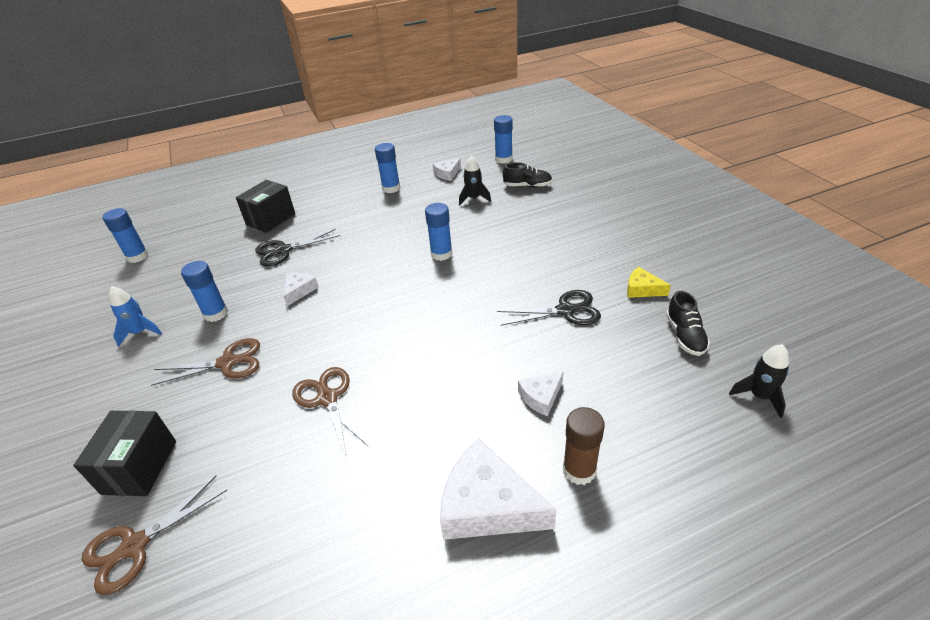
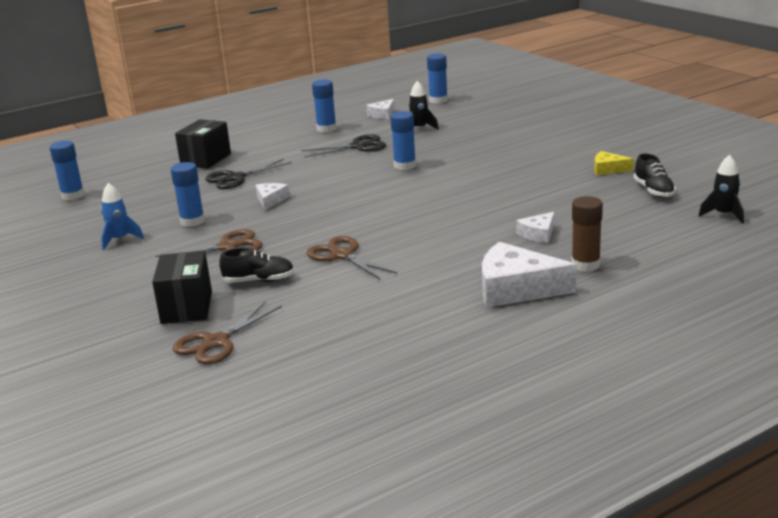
camera: 10 degrees left, 15 degrees down
black scissors [497,290,601,326] -> black scissors moved to [301,134,386,157]
black shoe [503,162,552,187] -> black shoe moved to [219,248,294,283]

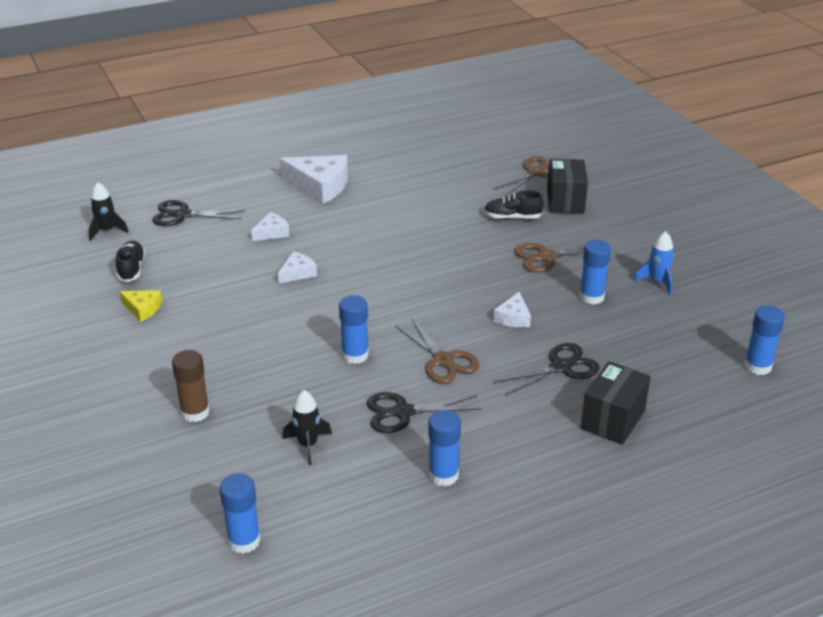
camera: 175 degrees left, 10 degrees up
brown scissors [306,236,397,280] -> brown scissors moved to [395,318,479,384]
white cheese [366,99,395,119] -> white cheese moved to [278,251,317,284]
brown glue stick [571,196,603,272] -> brown glue stick moved to [172,350,210,422]
none -> black scissors [152,200,245,226]

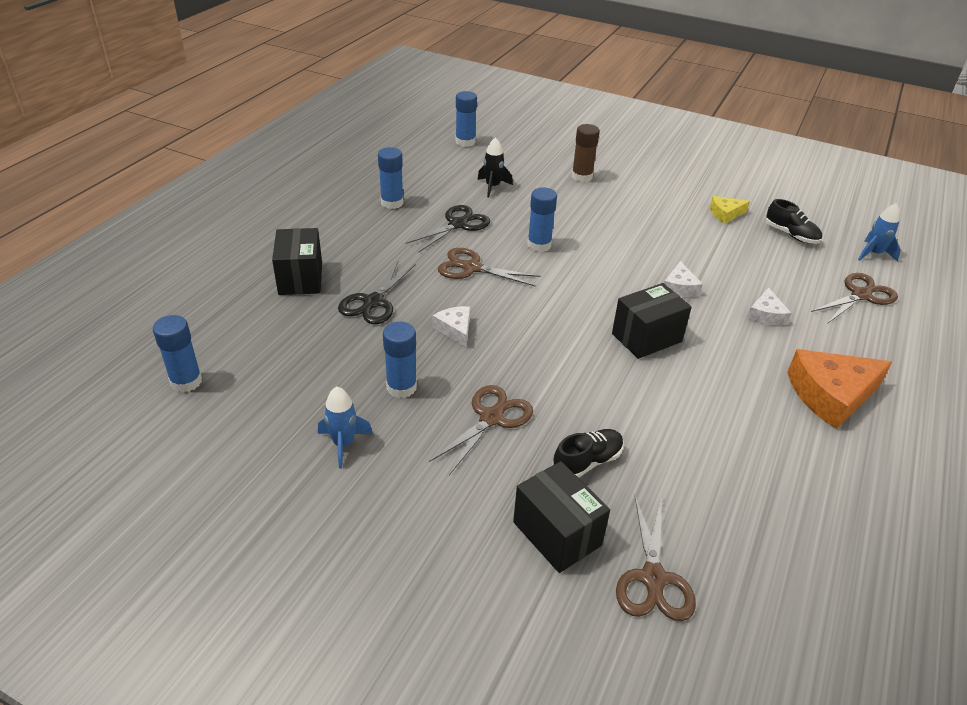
camera: 140 degrees right, 5 degrees up
black rocket [89,182,129,241] -> blue rocket [858,203,901,262]
black scissors [152,200,245,226] -> brown scissors [811,273,898,323]
white cheese [280,155,348,204] -> orange cheese [787,349,892,429]
none -> black box [612,283,692,359]

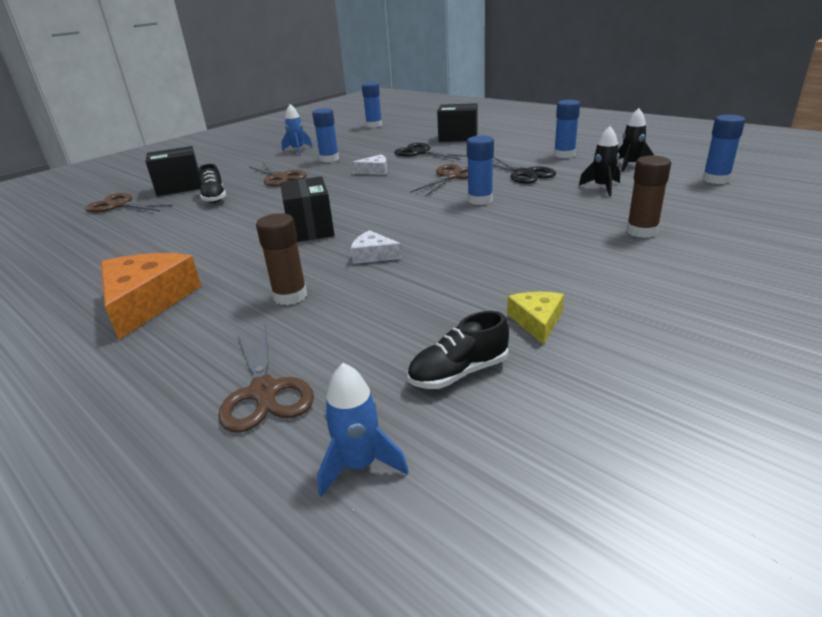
camera: 110 degrees right, 10 degrees down
white cheese [747,287,791,325] -> brown glue stick [256,213,307,305]
none -> black rocket [618,108,654,172]

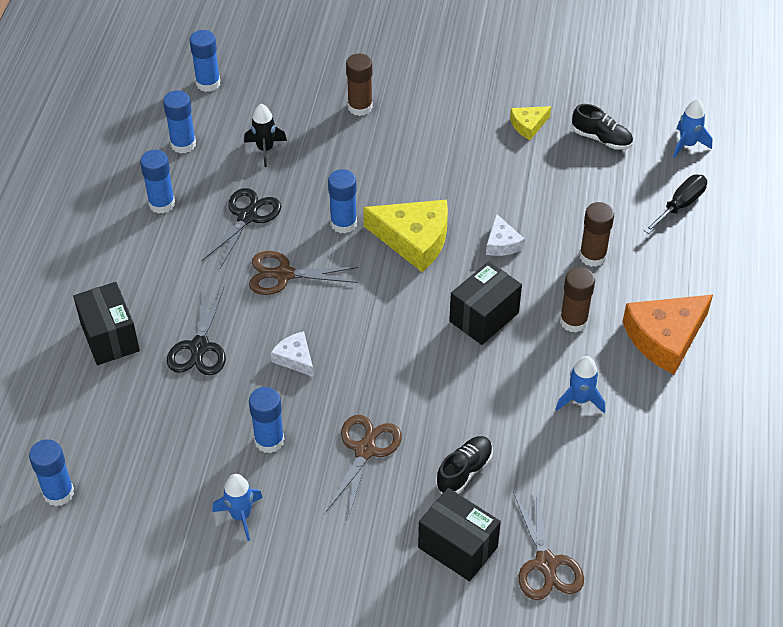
camera: 125 degrees left, 20 degrees up
brown scissors [218,324,314,433] -> black screwdriver [644,174,707,234]
black rocket [618,108,654,172] -> blue glue stick [163,90,196,154]
none -> yellow cheese [363,200,448,272]
none -> blue rocket [556,356,605,413]
none -> brown glue stick [560,267,595,332]

